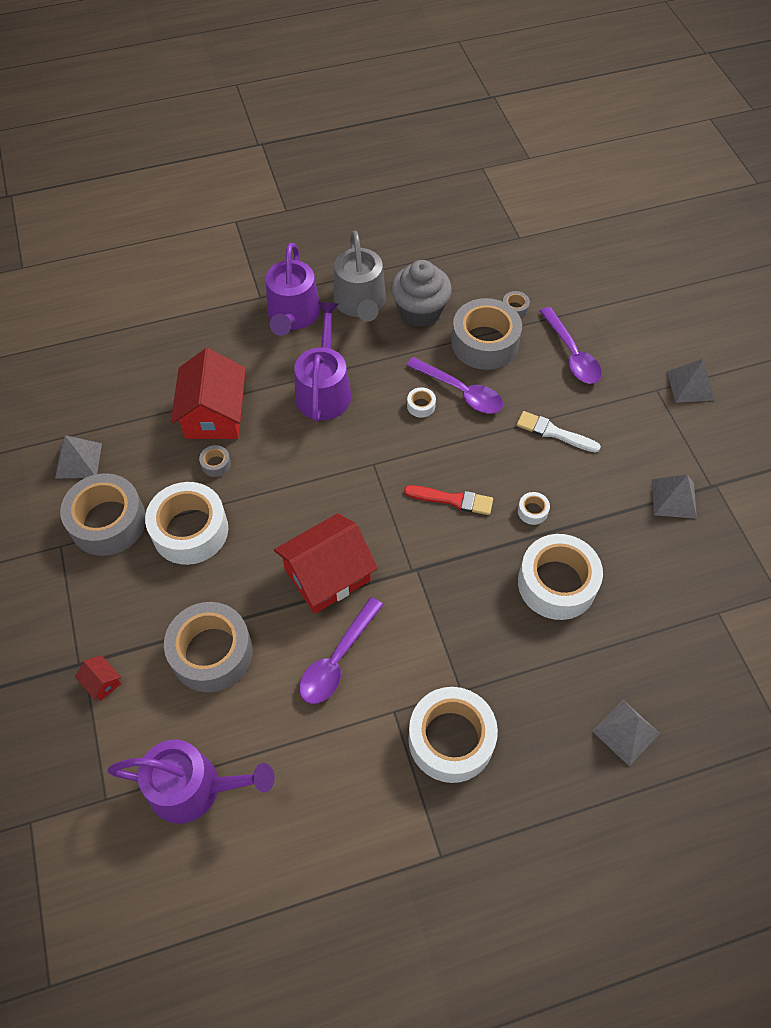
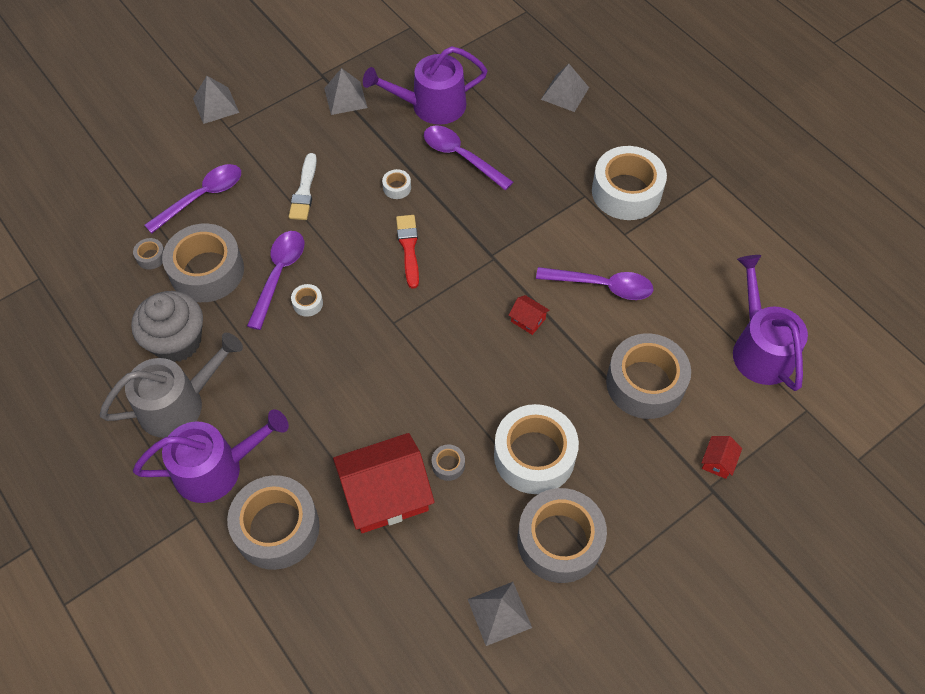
camera: 110 degrees left, 0 degrees up
red house [274,513,378,614] -> red house [508,295,550,335], size x0.42
purple watering can [294,302,351,422] -> purple watering can moved to [363,46,488,125]
white tape [518,534,603,620] -> purple spoon [424,125,513,190]
none -> grey tape [227,475,320,570]

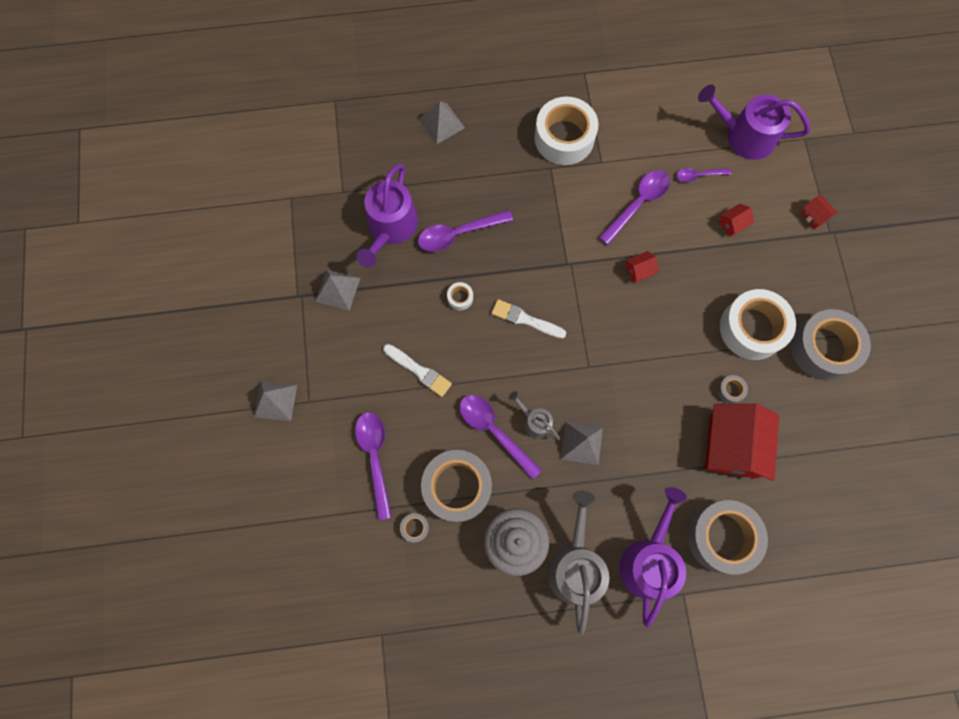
camera: 60 degrees left, 15 degrees up
white tape [291,284,323,317] -> grey watering can [509,391,560,440]
red brush [396,215,419,289] -> white brush [491,299,566,339]
grey pyramid [468,582,532,646] -> grey pyramid moved to [561,422,603,465]
grey tape [606,333,691,419] -> red house [719,203,755,237]
none -> purple spoon [677,168,731,182]

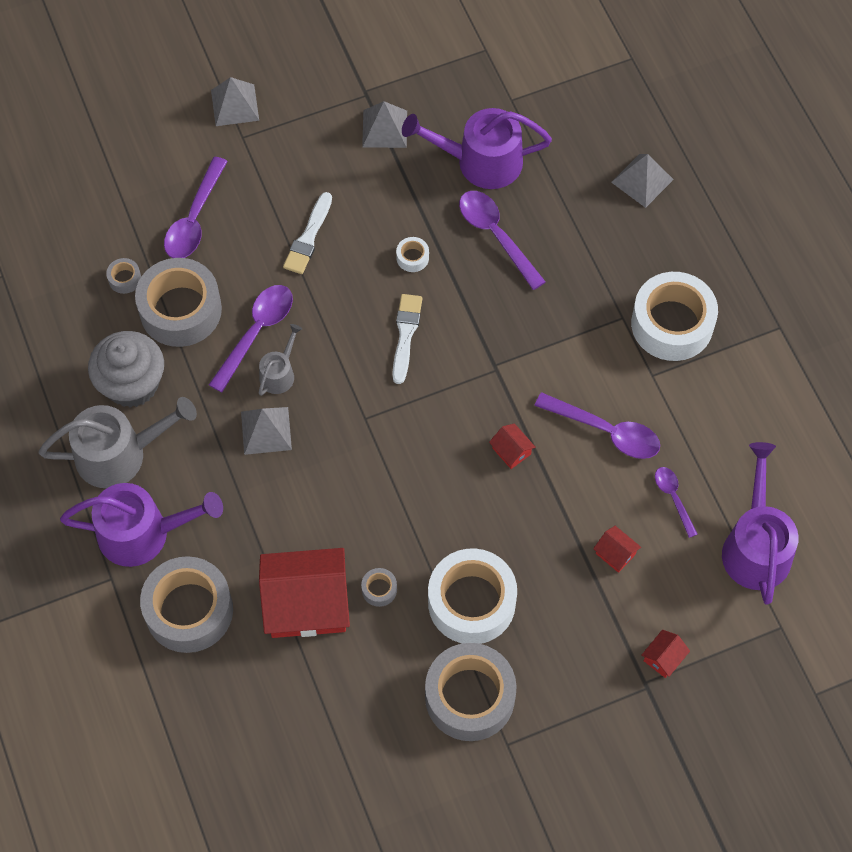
camera: 75 degrees right, 10 degrees down
purple spoon [355,412,392,520] -> purple spoon turned 135 degrees clockwise [164,157,228,258]

